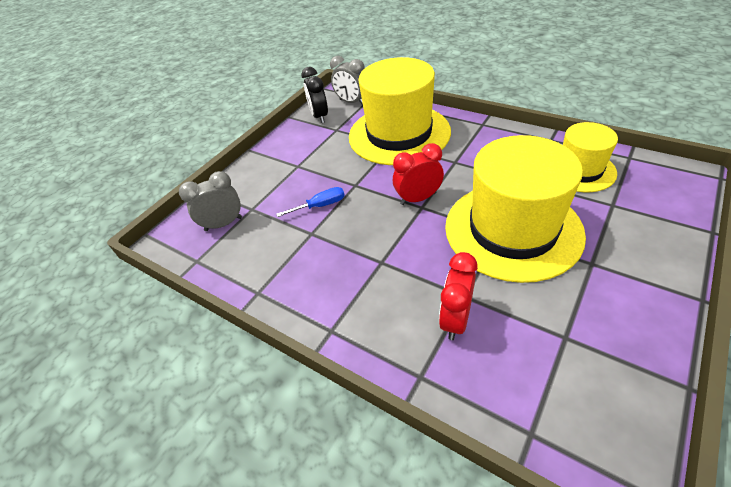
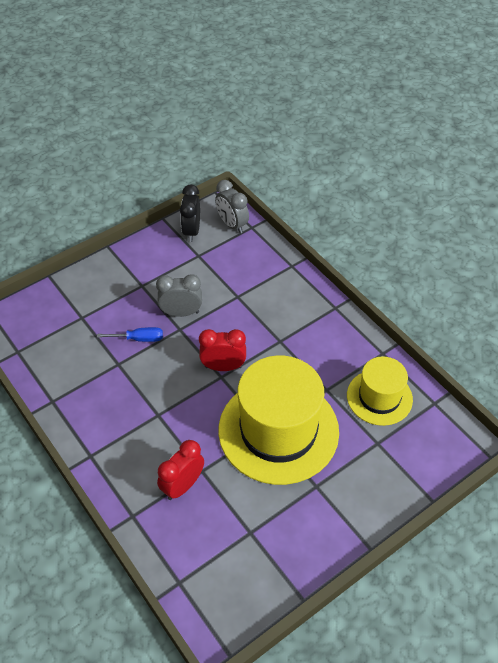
camera: 15 degrees right, 5 degrees up
grey clock [179,171,242,231] -> grey clock moved to [156,274,202,317]
yellow hat [349,57,451,165] -> none

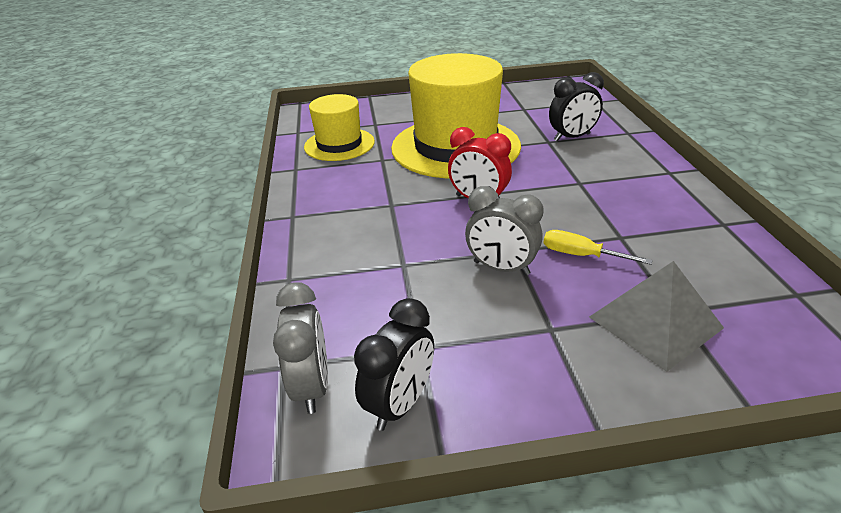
camera: 150 degrees left, 15 degrees down
blue screwdriver [97,327,163,342] -> yellow screwdriver [544,230,652,265]
red clock [157,440,204,500] -> black clock [549,72,604,141]
none -> grey pyramid [589,261,724,372]

